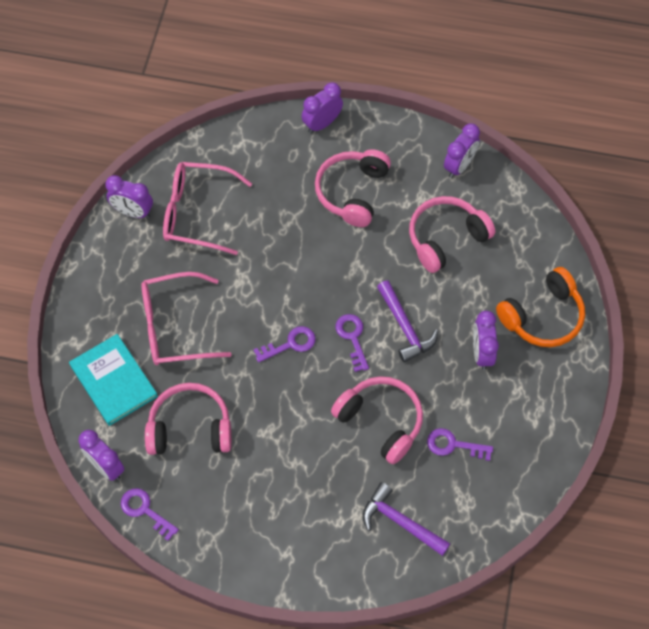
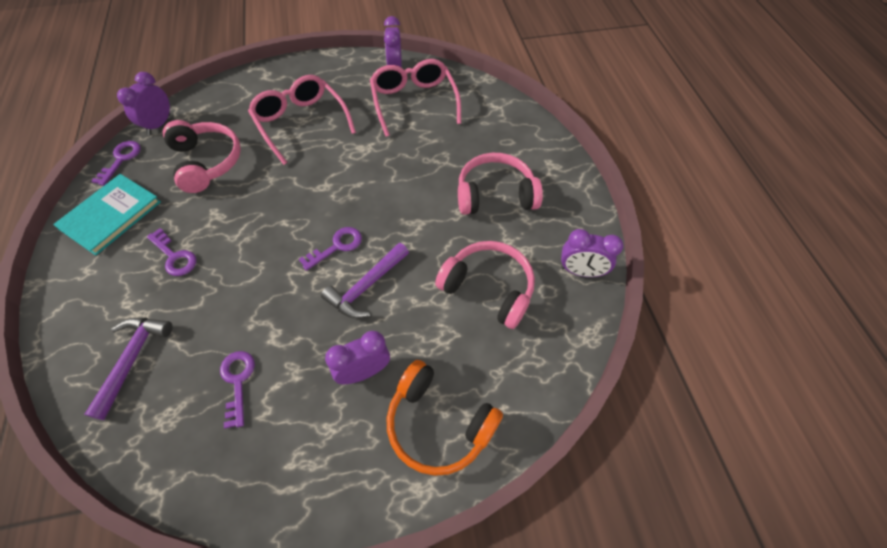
camera: 65 degrees right, 5 degrees down
turquoise book [69,334,158,426] -> turquoise book moved to [53,174,161,255]
purple key [253,326,316,363] -> purple key moved to [147,228,196,276]
purple clock [301,82,343,133] -> none
pink headphones [331,376,423,464] -> none

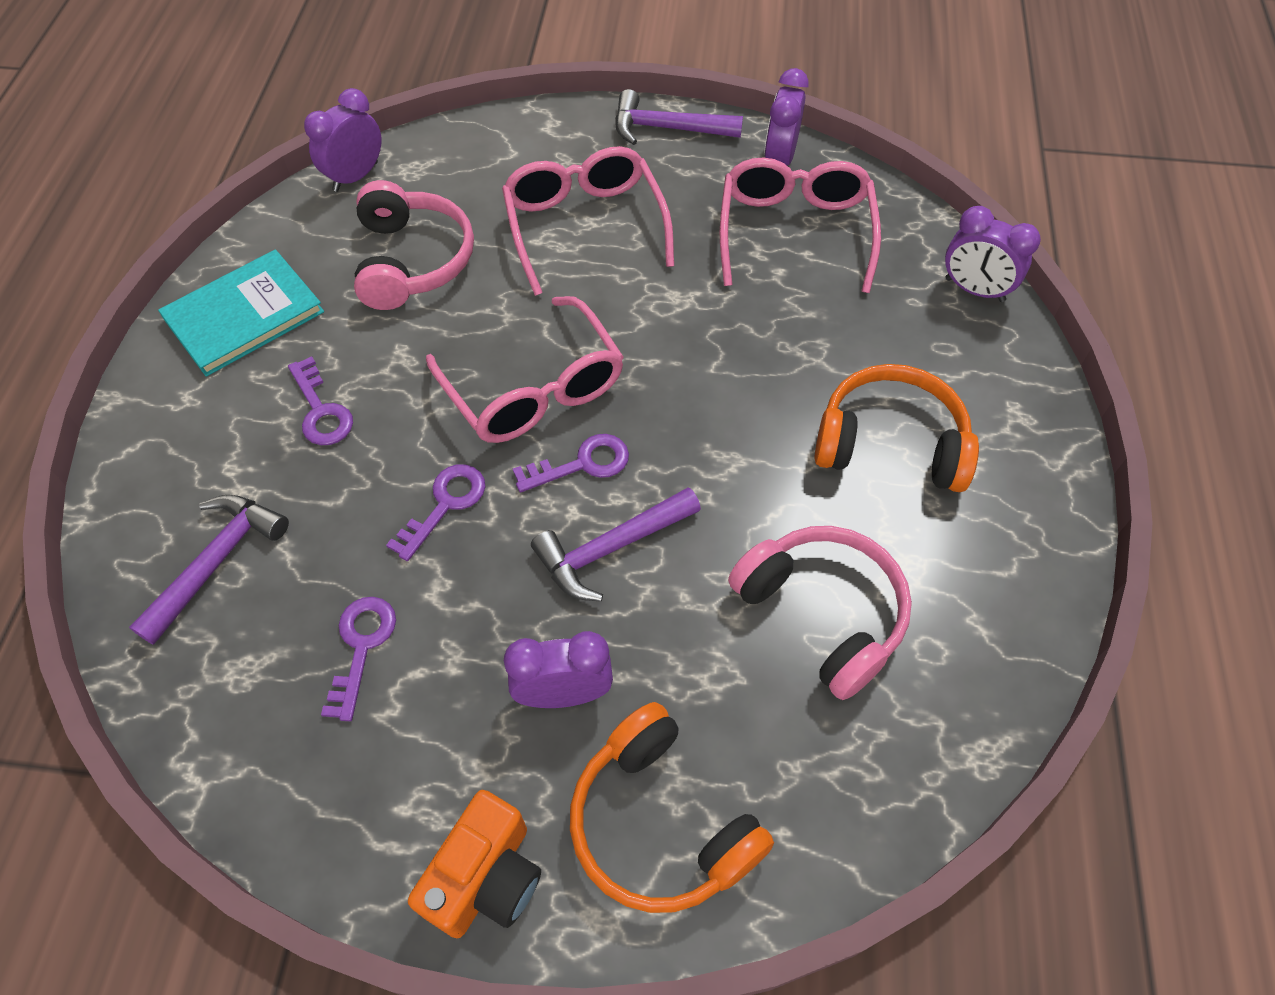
camera: 20 degrees right, 0 degrees up
purple key [91,141,141,186] -> purple key moved to [386,464,485,561]
pink headphones [458,153,543,215] -> orange headphones [815,364,979,492]
purple clock [561,229,623,277] -> purple clock moved to [945,206,1041,302]
none -> orange camera [408,790,541,938]
none -> pink glasses [426,296,624,443]
none -> purple hammer [615,89,743,145]

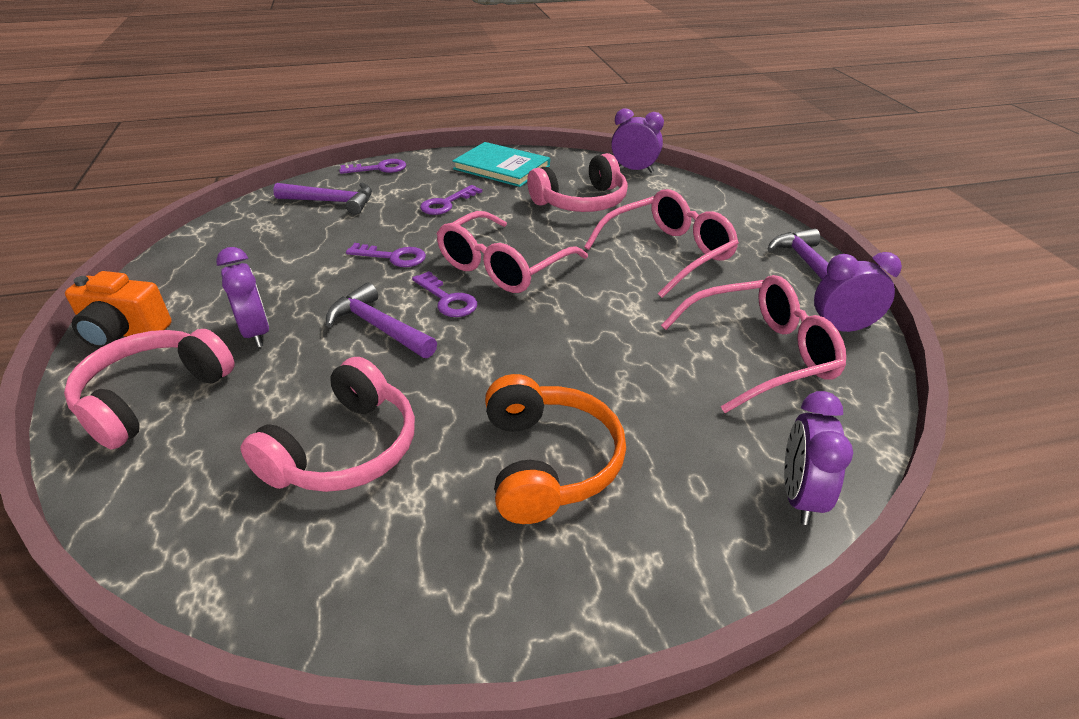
camera: 70 degrees right, 20 degrees down
purple key [321,597,396,721] -> purple key moved to [339,159,406,174]
orange headphones [570,702,774,913] -> pink headphones [64,329,235,450]

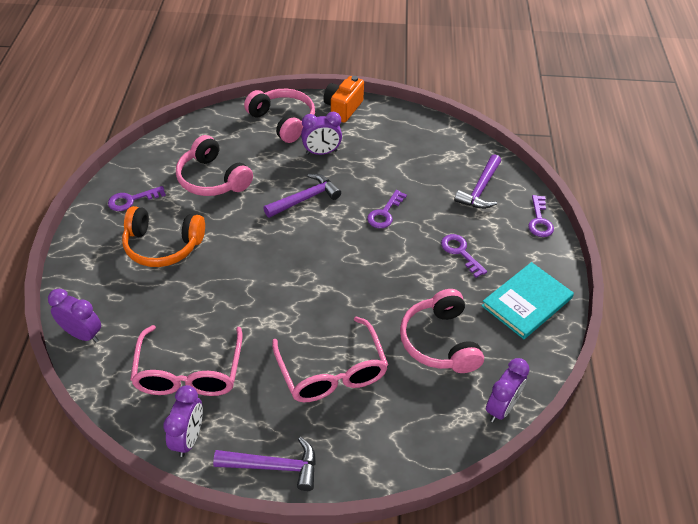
camera: 105 degrees right, 10 degrees up
purple key [412,271,477,317] -> purple key moved to [108,186,166,211]
pink glasses [436,211,588,293] -> none

